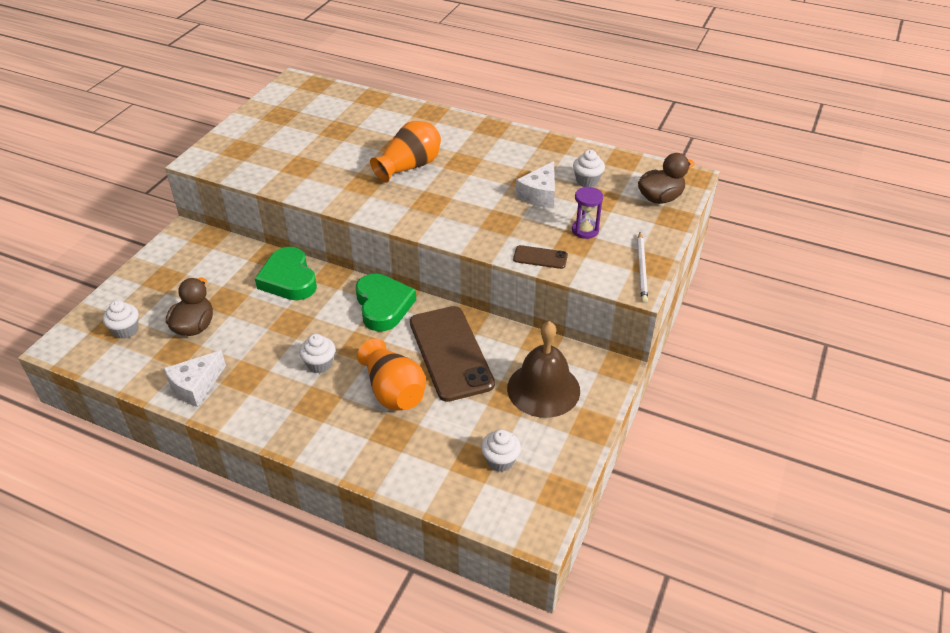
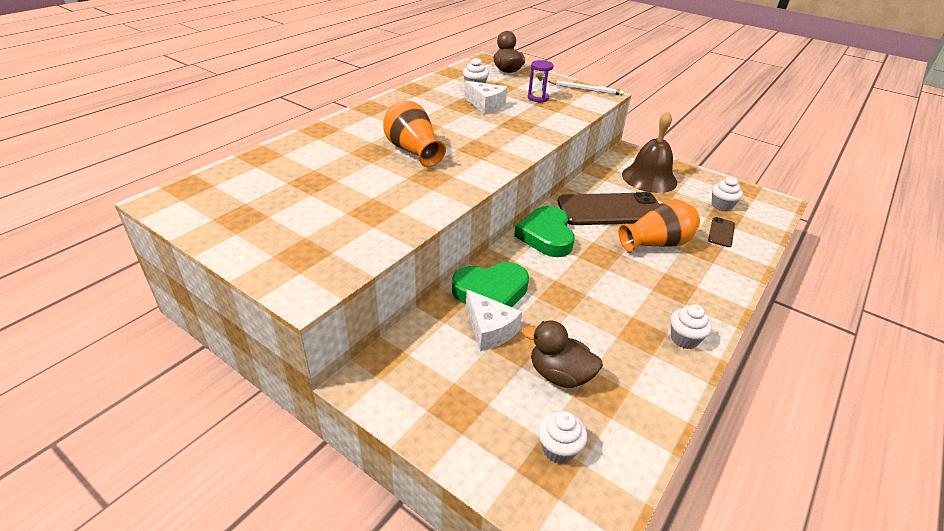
camera: 80 degrees left, 5 degrees down
white cheese [164,350,226,407] -> white cheese moved to [466,289,522,351]
white cupcake [299,334,335,373] -> white cupcake moved to [670,304,712,349]
green heart [356,274,416,331] -> green heart turned 90 degrees counterclockwise [514,206,575,257]
brown phone [513,245,568,269] -> brown phone moved to [708,217,735,247]

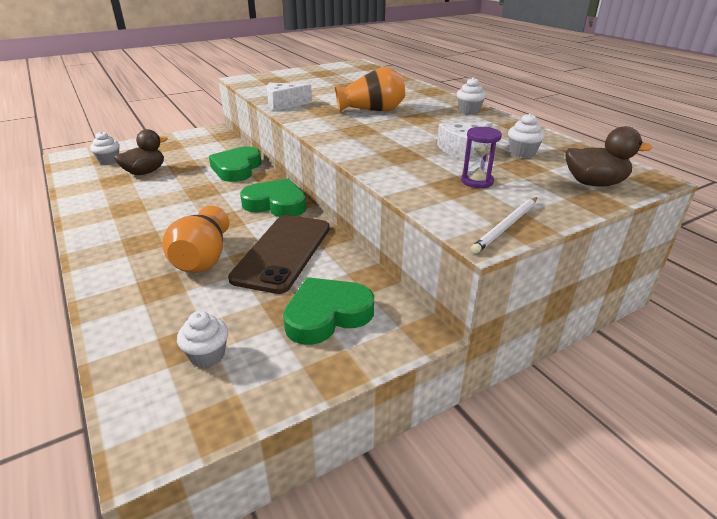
camera: 115 degrees right, 5 degrees down
white cheese [466,289,522,351] -> white cheese moved to [267,83,312,111]
brown bell [622,111,677,193] -> green heart [283,277,374,345]
white cupcake [670,304,712,349] -> white cupcake moved to [457,77,486,114]
brown phone [708,217,735,247] -> none

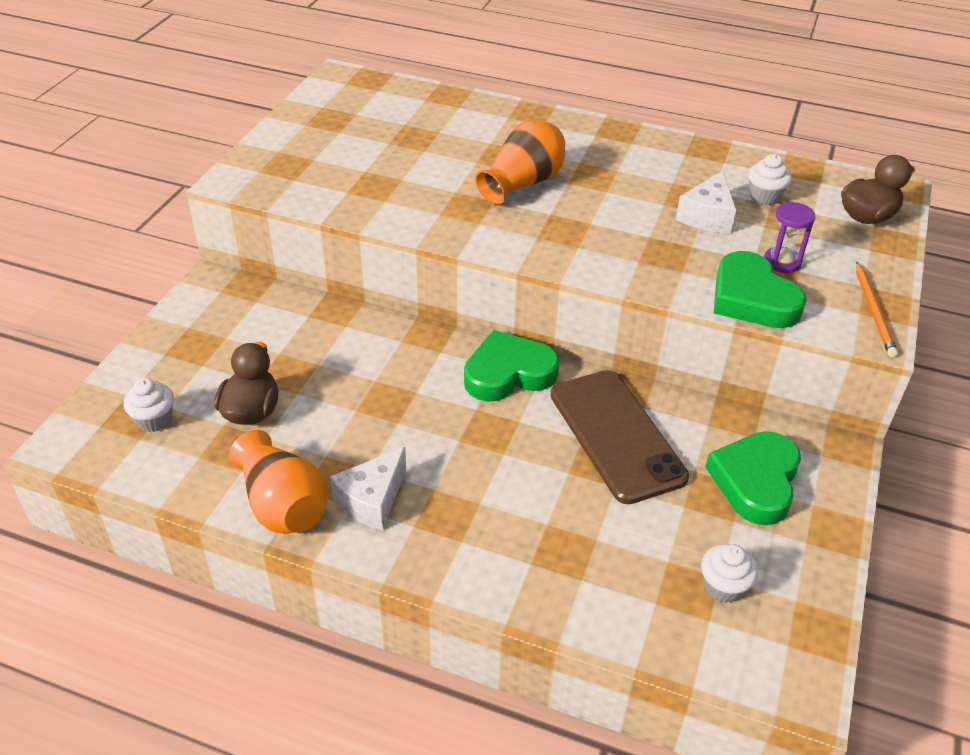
camera: 40 degrees left, 10 degrees up
orange vase [162,206,230,273] -> orange vase moved to [229,430,328,534]
green heart [209,147,261,182] -> green heart moved to [714,251,807,328]
white cheese [267,83,312,111] -> white cheese moved to [330,447,406,530]
white cupcake [457,77,486,114] -> none
white pencil [471,197,537,254] -> orange pencil [856,262,898,357]

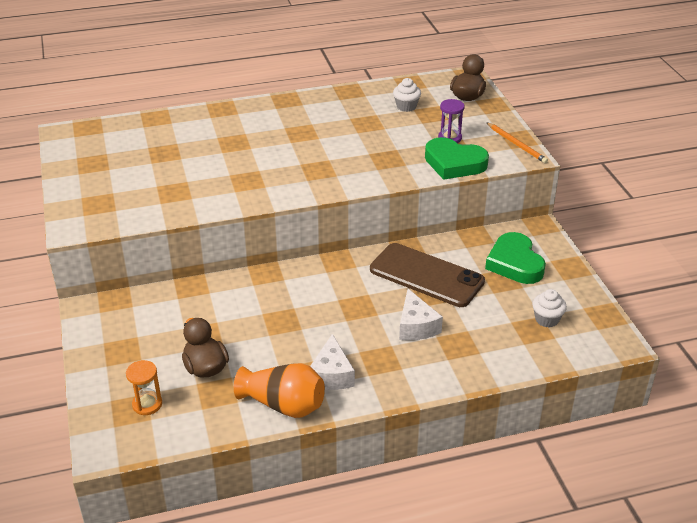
camera: 35 degrees left, 5 degrees down
white cupcake [123,378,174,432] -> orange hourglass [126,360,162,415]
green heart [464,330,560,402] -> none
orange vase [475,120,565,205] -> none
white cheese [676,171,736,233] -> white cheese moved to [399,289,443,340]

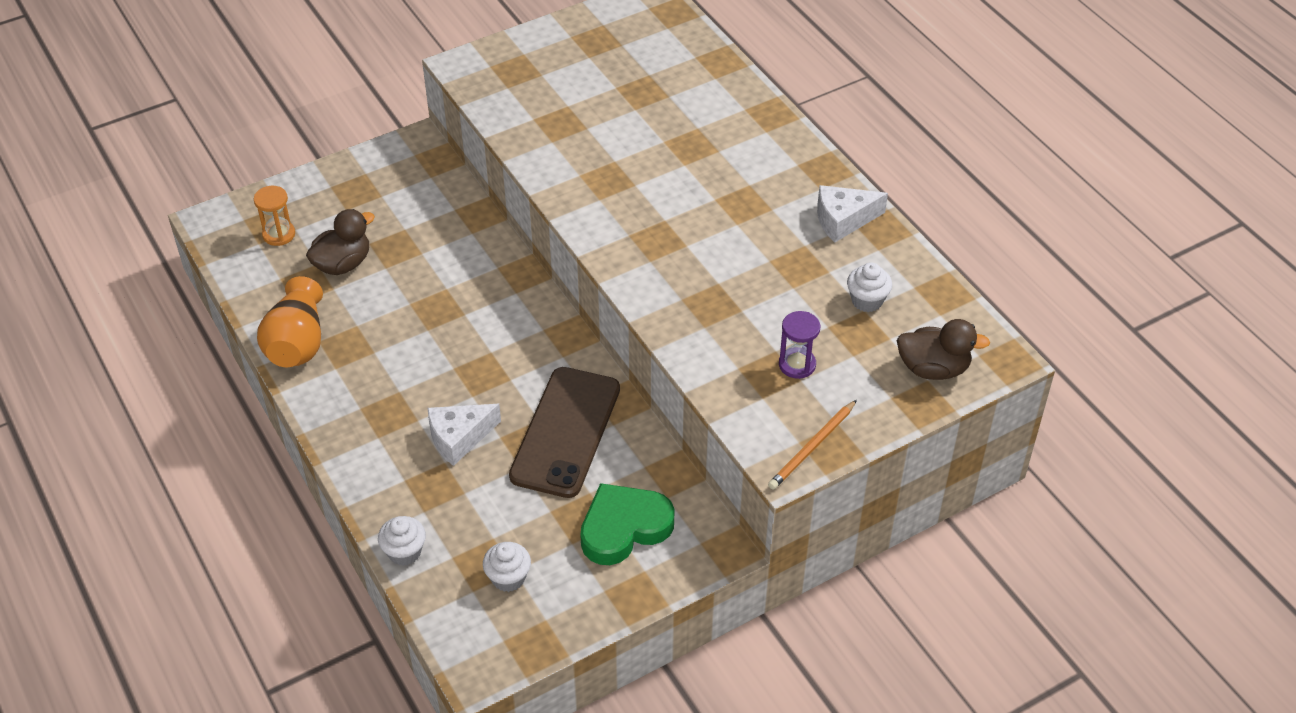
camera: 75 degrees right, 10 degrees up
white cheese [310,334,355,390] -> white cheese moved to [817,185,888,242]
green heart [425,137,489,180] -> none
none -> white cupcake [378,516,426,566]

